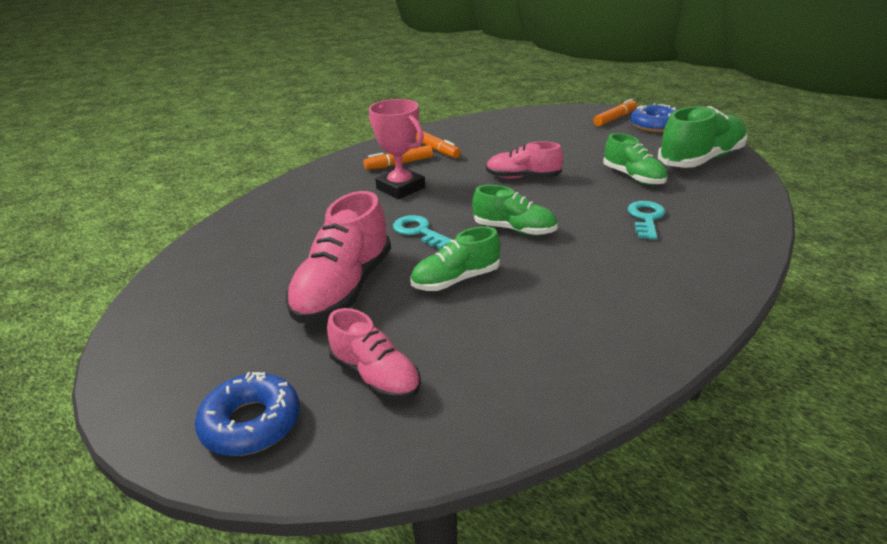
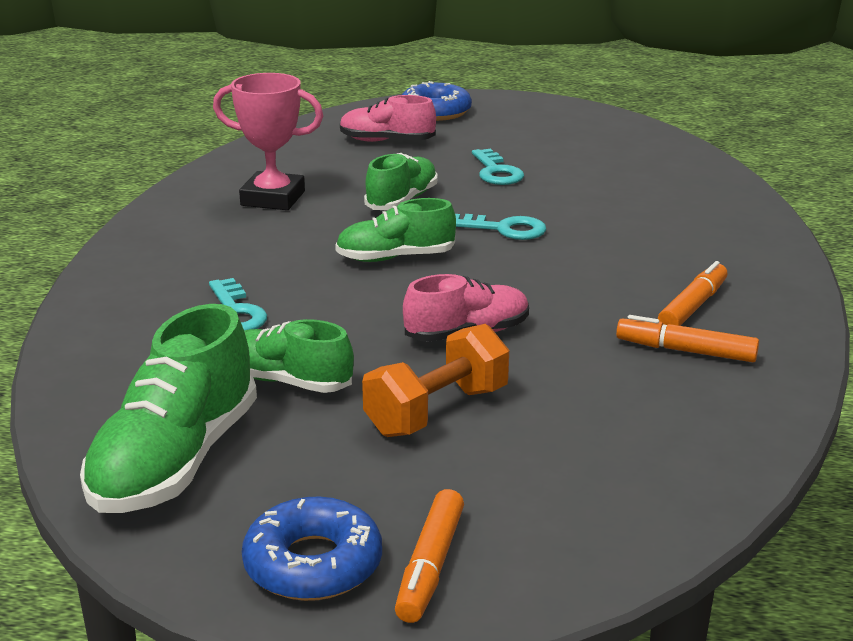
camera: 145 degrees right, 5 degrees down
pink shoe [286,191,391,323] -> turquoise key [472,149,524,185]
pink trophy [369,99,425,199] -> pink trophy moved to [213,73,323,210]
none -> orange dumbbell [362,324,509,437]

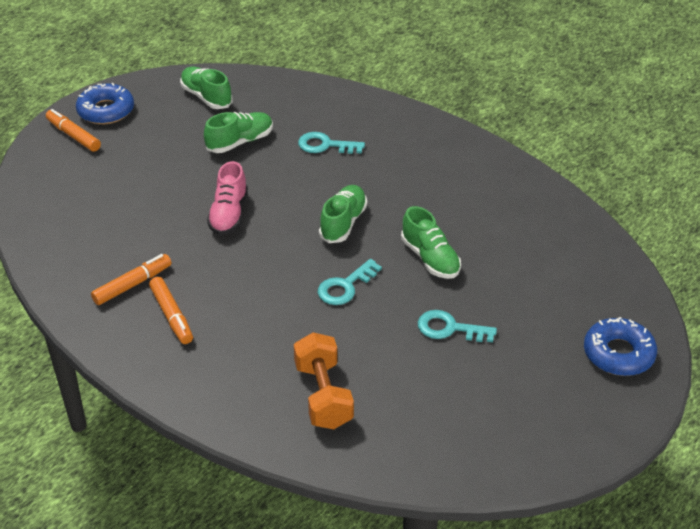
camera: 120 degrees right, 15 degrees up
green shoe [80,304,257,513] -> green shoe [180,67,233,109], size x0.62
pink trophy [213,73,323,210] -> none
pink shoe [340,95,436,142] -> none
orange dumbbell [362,324,509,437] -> orange dumbbell moved to [294,332,354,429]

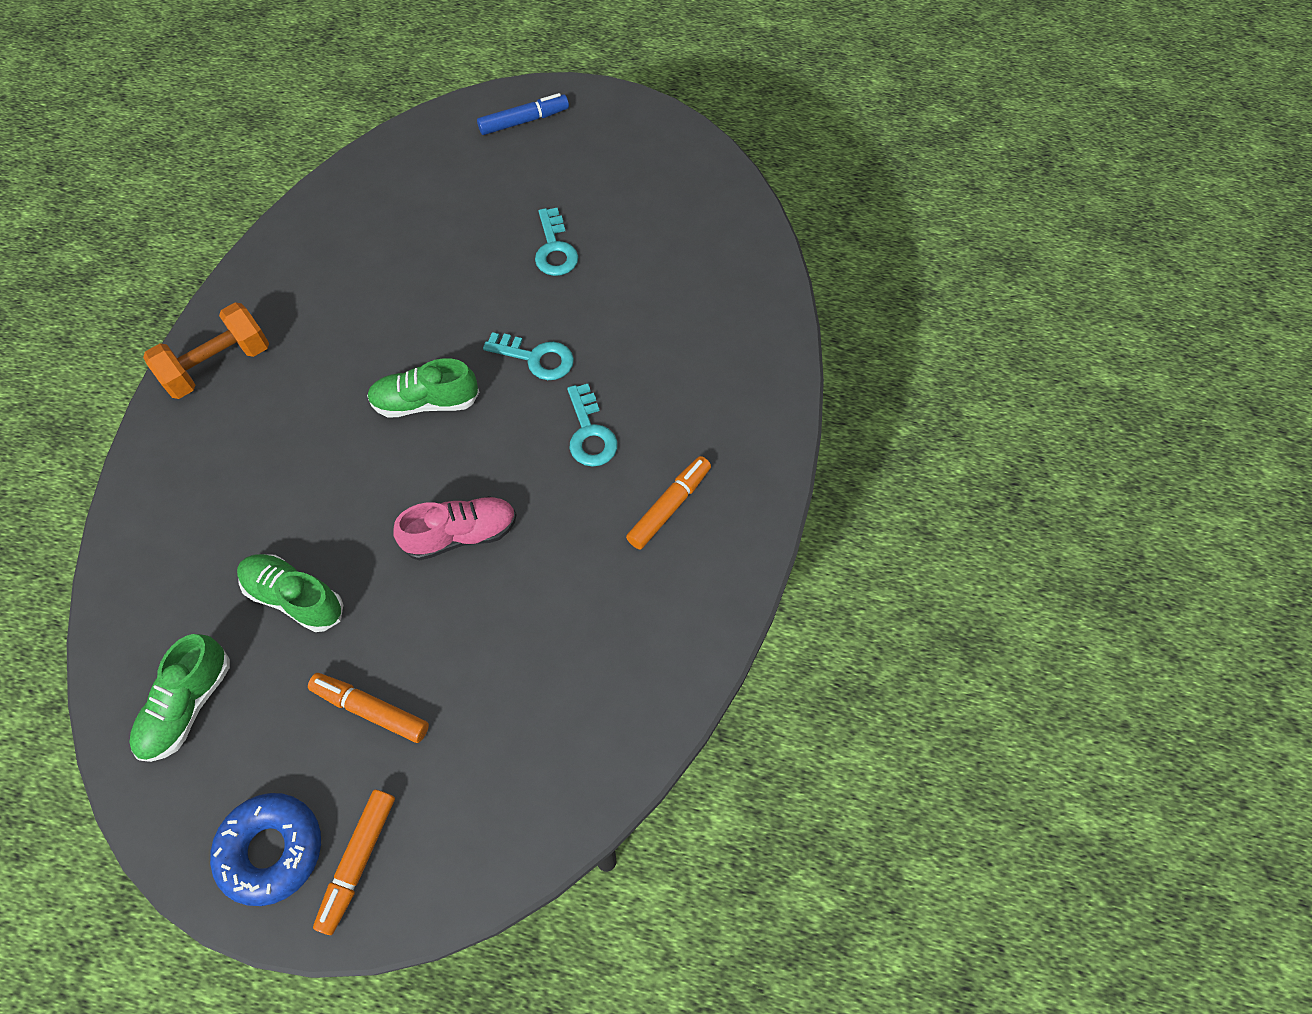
camera: 115 degrees left, 20 degrees up
orange marker [91,254,172,305] -> orange marker moved to [308,673,429,743]
orange dumbbell [294,332,354,429] -> orange dumbbell moved to [143,302,269,399]
turquoise key [298,132,365,154] -> turquoise key moved to [567,384,618,467]
green shoe [401,206,461,279] -> none
blue donut [584,317,657,376] -> blue marker [477,93,569,135]

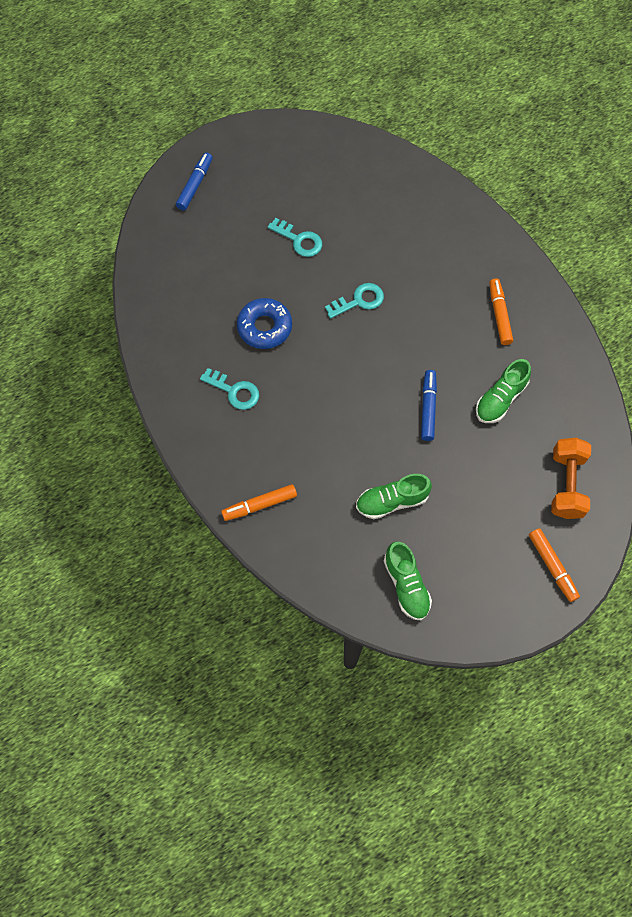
camera: 45 degrees left, 5 degrees up
orange dumbbell [143,302,269,399] -> orange dumbbell moved to [551,438,591,519]
blue donut [210,793,321,906] -> blue donut moved to [237,298,292,349]
orange marker [308,673,429,743] -> orange marker moved to [221,484,297,521]
green shoe [367,358,479,418] -> green shoe moved to [476,359,531,423]
pink shoe [393,496,517,560] -> blue marker [421,370,437,441]
turquoise key [567,384,618,467] -> turquoise key moved to [200,368,259,410]

